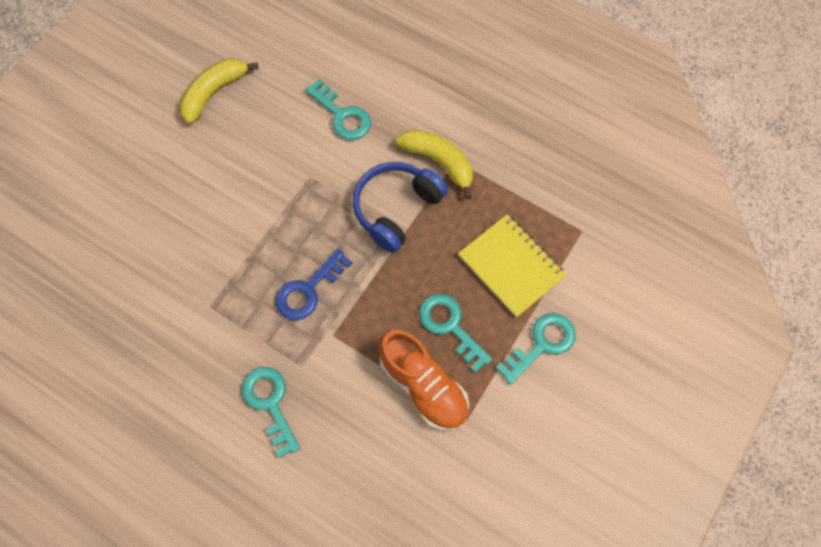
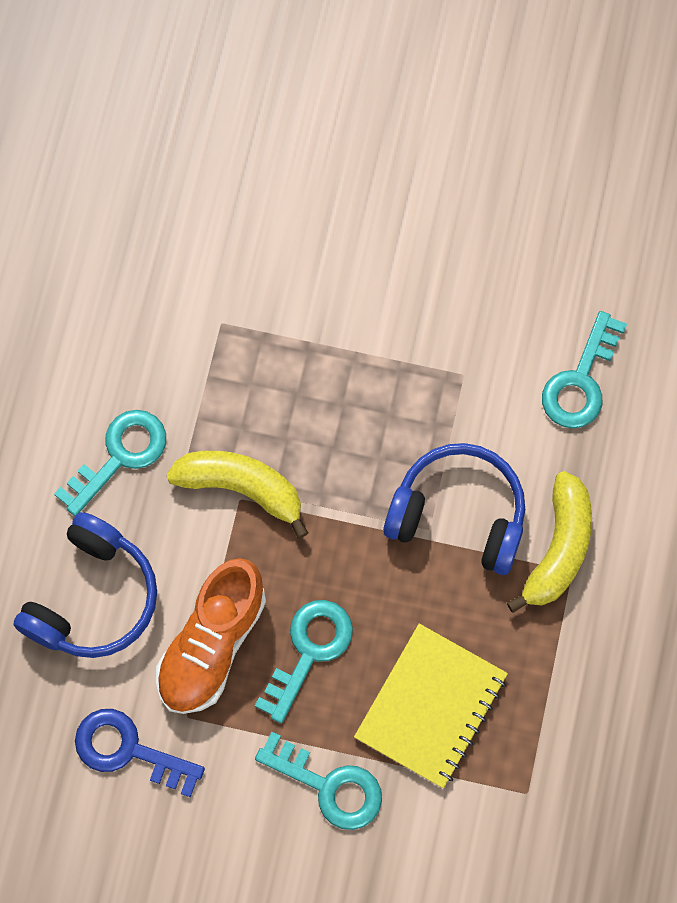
camera: 70 degrees right, 5 degrees up
yellow banana [179,58,258,124] -> yellow banana moved to [166,451,308,538]
blue key [275,249,352,320] -> blue key moved to [75,709,205,797]
none -> blue headphones [13,512,157,658]

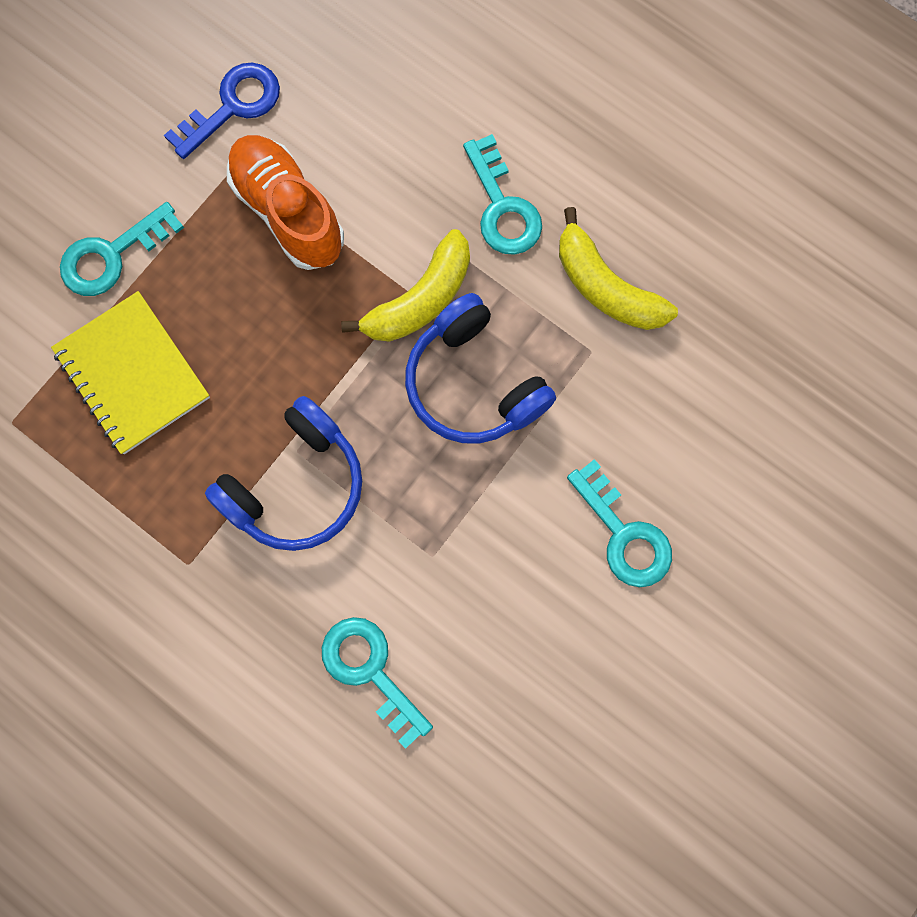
camera: 115 degrees right, 5 degrees up
blue headphones [13,512,157,658] -> blue headphones moved to [405,293,556,444]
turquoise key [255,600,353,723] -> turquoise key moved to [567,459,672,587]
yellow banana [507,471,592,613] -> yellow banana moved to [559,207,678,330]

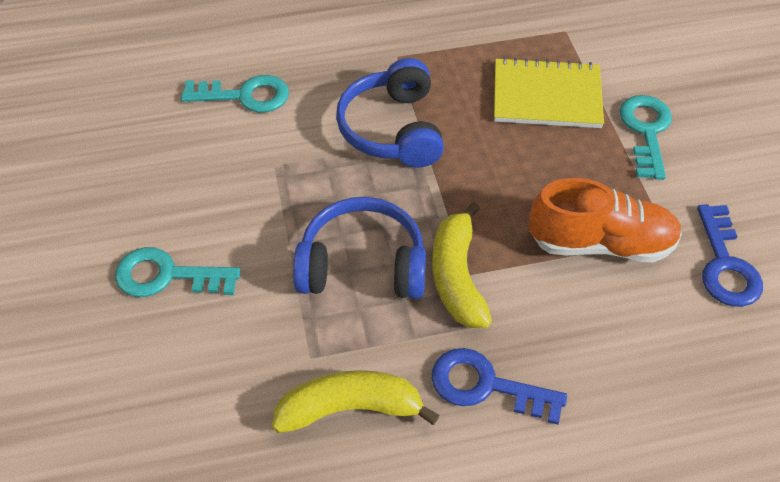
camera: 130 degrees right, 25 degrees down
turquoise key [463,134,542,255] -> blue key [432,348,567,425]

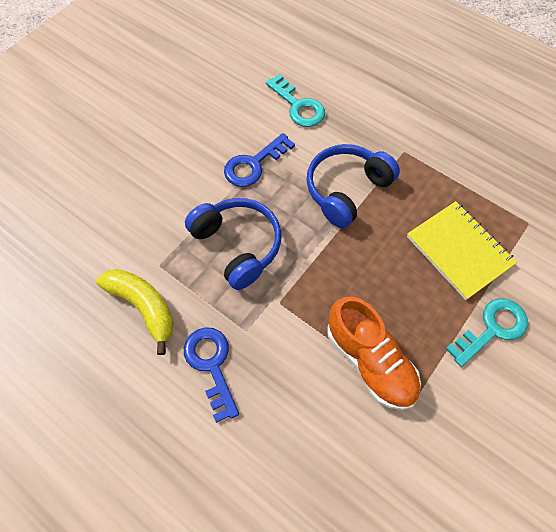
camera: 50 degrees right, 10 degrees up
turquoise key [115,247,241,297] -> none
yellow banana [432,202,492,328] -> none
blue key [697,204,763,307] -> blue key moved to [224,133,295,187]

